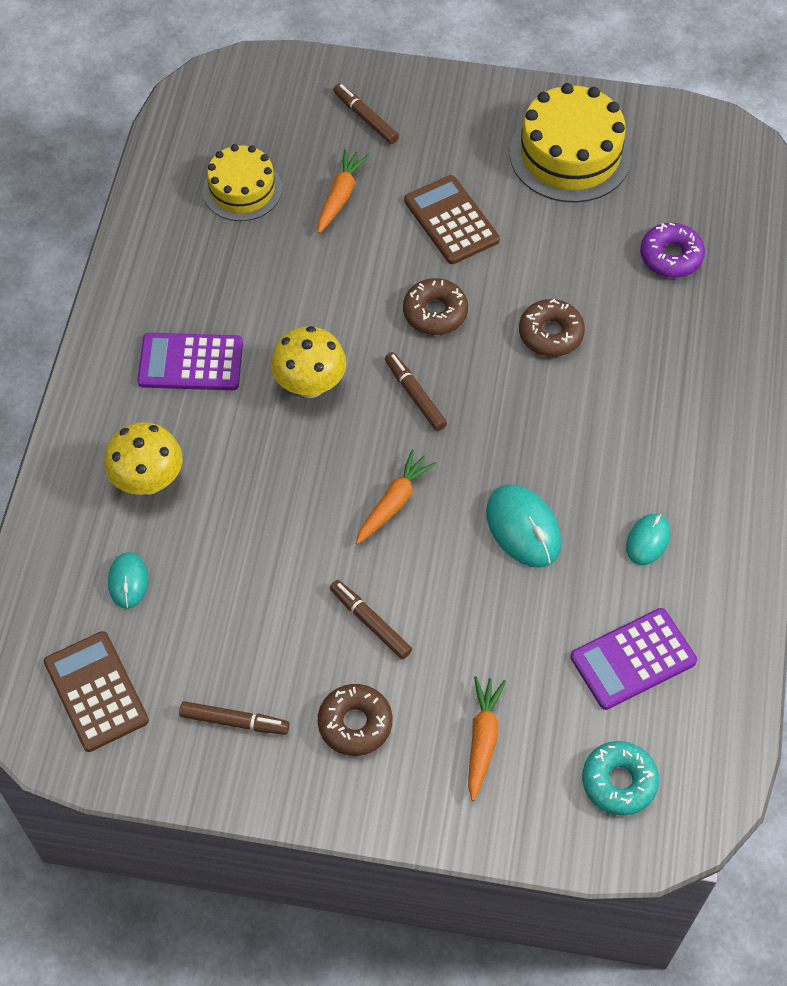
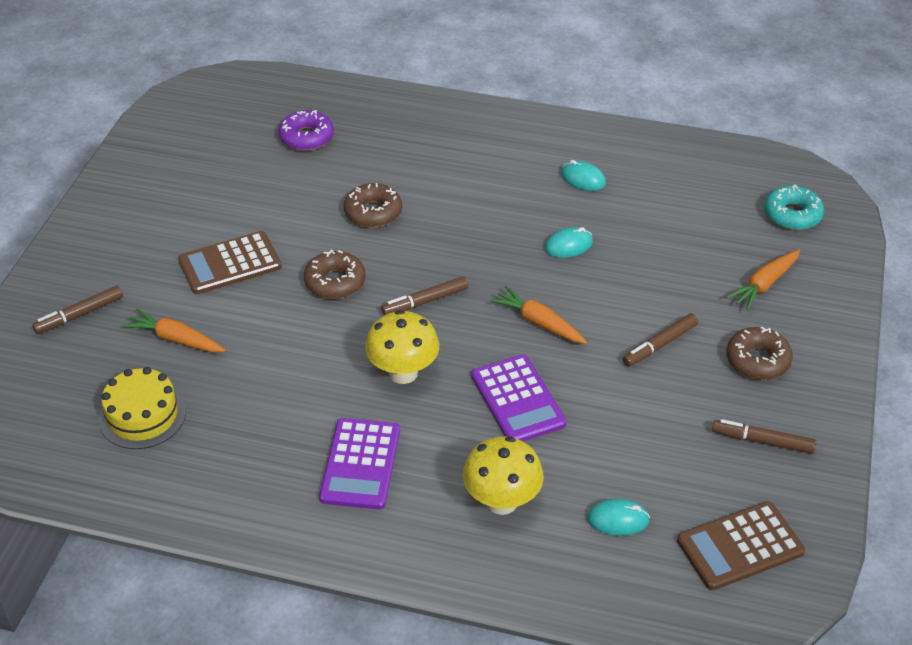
camera: 85 degrees left, 15 degrees down
brown marker [179,701,290,735] -> brown marker turned 90 degrees counterclockwise [712,419,816,454]
orange carrot [468,676,506,801] -> orange carrot turned 60 degrees counterclockwise [726,250,800,310]
turquoise mouse [486,484,561,568] -> turquoise mouse [545,227,593,258], size x0.61
yellow cake [510,83,632,203] -> none
purple calculator [570,608,697,710] -> purple calculator moved to [471,354,567,441]

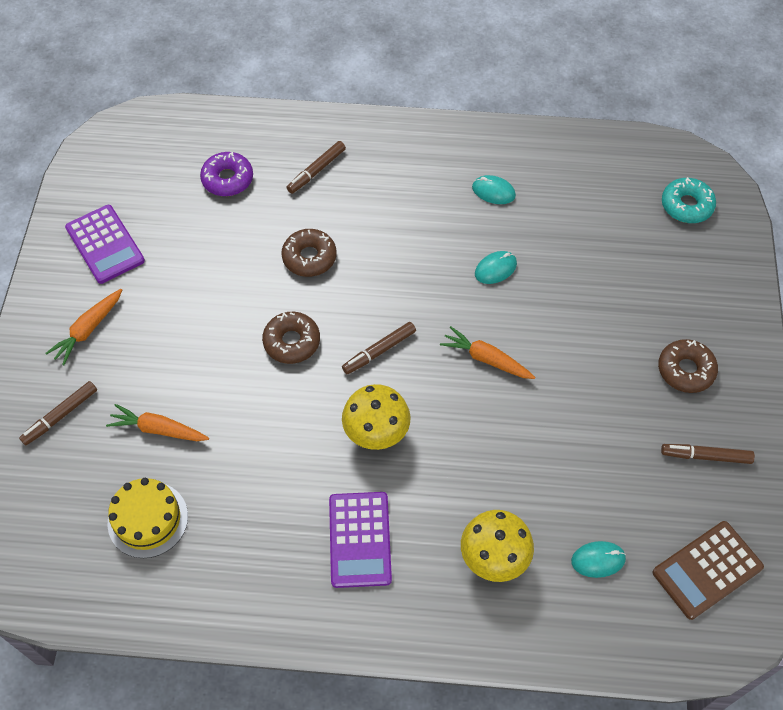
camera: 10 degrees left, 15 degrees up
brown calculator [178,231,282,294] -> none
purple calculator [471,354,567,441] -> purple calculator moved to [65,205,145,284]
brown marker [623,313,698,367] -> brown marker moved to [287,141,346,194]
orange carrot [726,250,800,310] -> orange carrot moved to [46,289,122,365]

